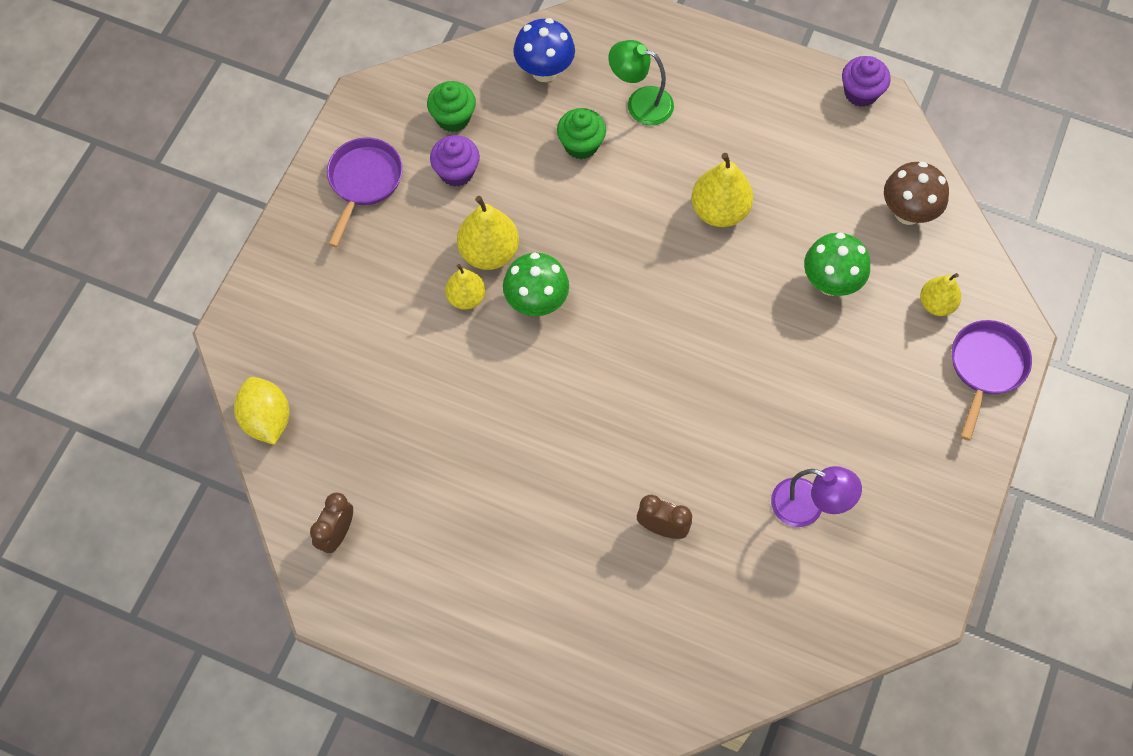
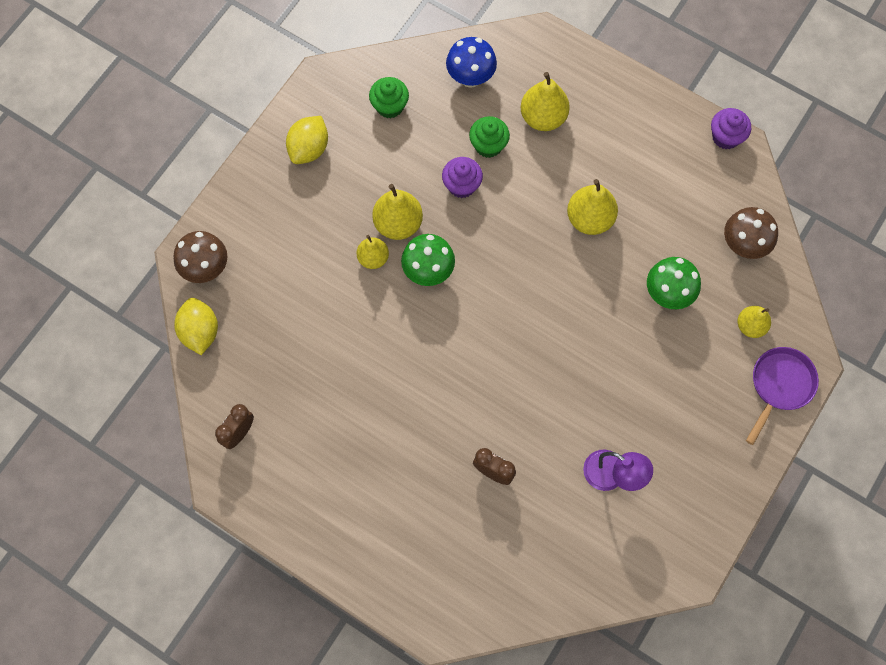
camera: 10 degrees right, 5 degrees up
purple pan [327,137,403,247] -> yellow lemon [286,116,328,164]
purple cupcake [430,135,480,187] -> purple cupcake moved to [442,157,483,198]
green lamp [608,40,674,125] -> yellow pear [521,72,570,131]
none -> brown mushroom [174,231,228,283]

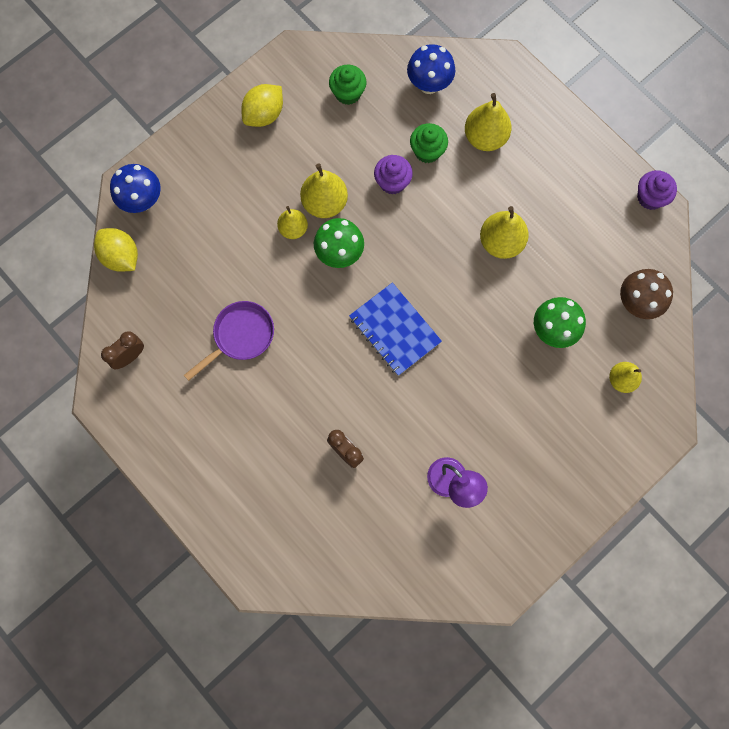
camera: 15 degrees right, 5 degrees up
brown mushroom [174,231,228,283] -> blue mushroom [110,164,161,213]
yellow lemon [174,298,218,355] -> yellow lemon turned 45 degrees counterclockwise [94,228,138,272]
purple pan [746,347,819,445] -> purple pan moved to [184,301,274,381]
none -> blue notebook [349,282,442,376]

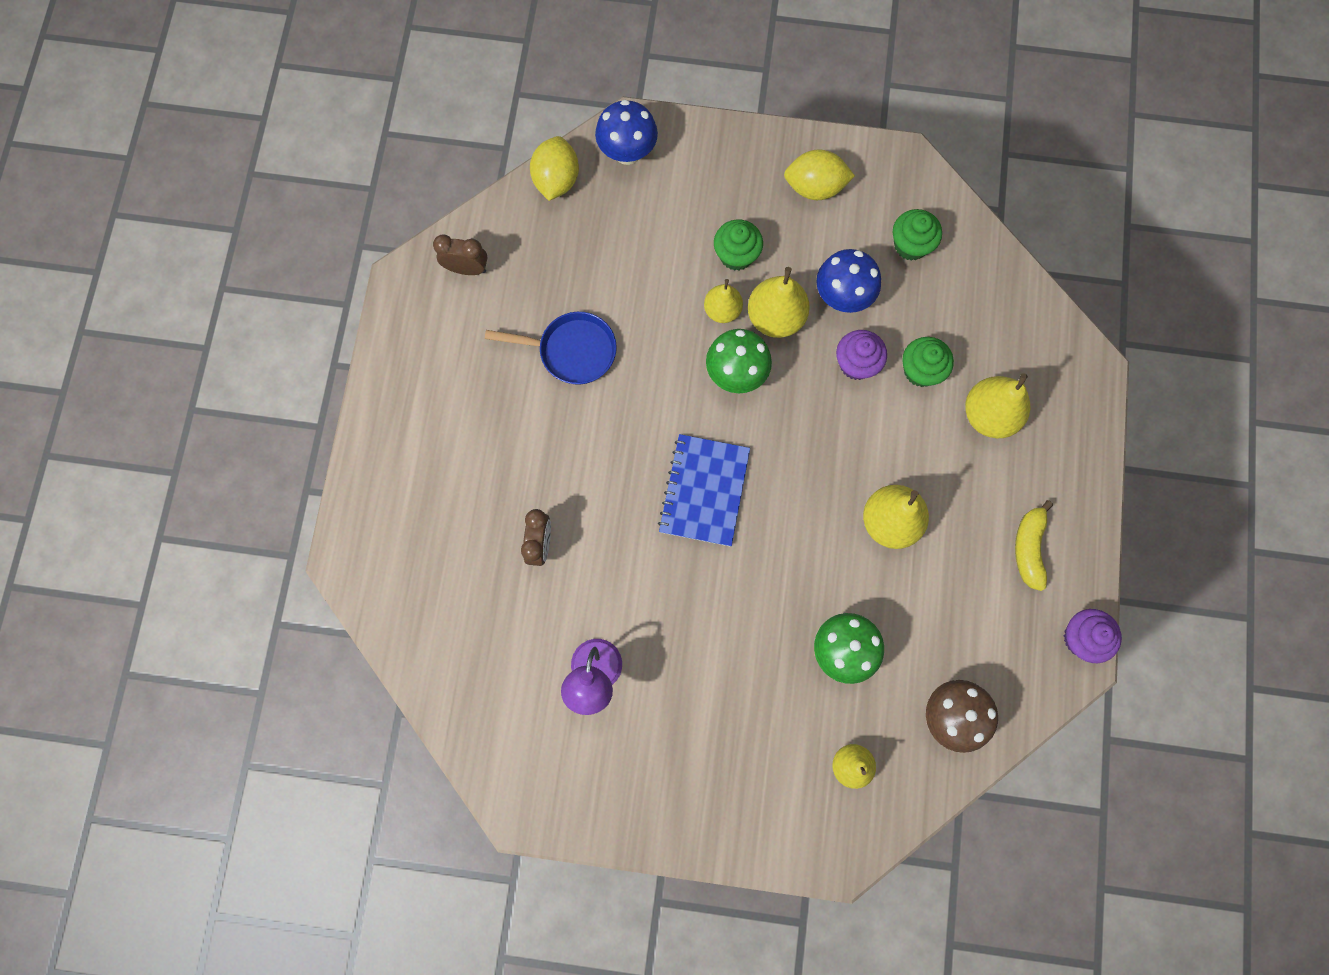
camera: 50 degrees right, 0 degrees up
purple pan [184,301,274,381] -> blue pan [485,312,617,385]
blue mushroom [407,44,455,94] -> blue mushroom moved to [816,249,881,313]
none -> green cupcake [714,220,763,271]
none -> yellow banana [1015,500,1053,591]

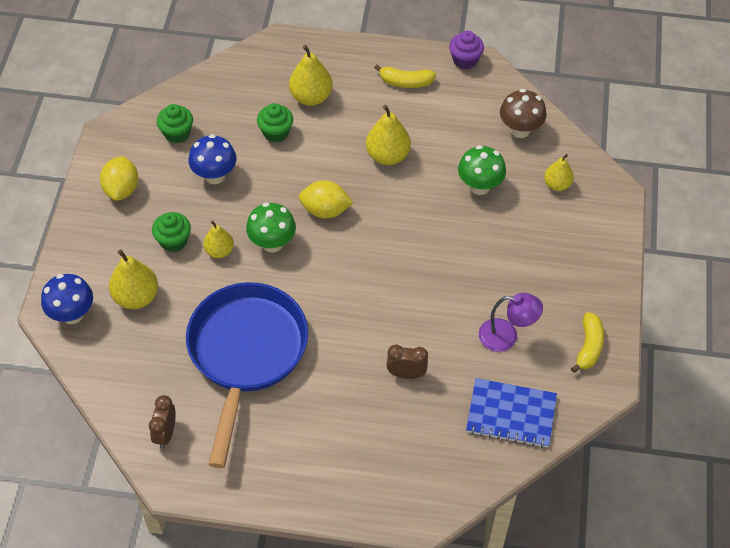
camera: 90 degrees left, 20 degrees down
blue pan [485,312,617,385] -> blue pan [186,282,308,468], size x1.95
yellow lemon [530,136,579,201] -> yellow lemon moved to [299,180,353,219]
blue notebook [658,434,750,546] -> blue notebook moved to [466,378,557,448]
yellow pear [748,267,810,338] -> yellow pear moved to [109,249,158,309]
purple cupcake [836,330,887,380] -> none
none -> yellow banana [571,312,604,373]

